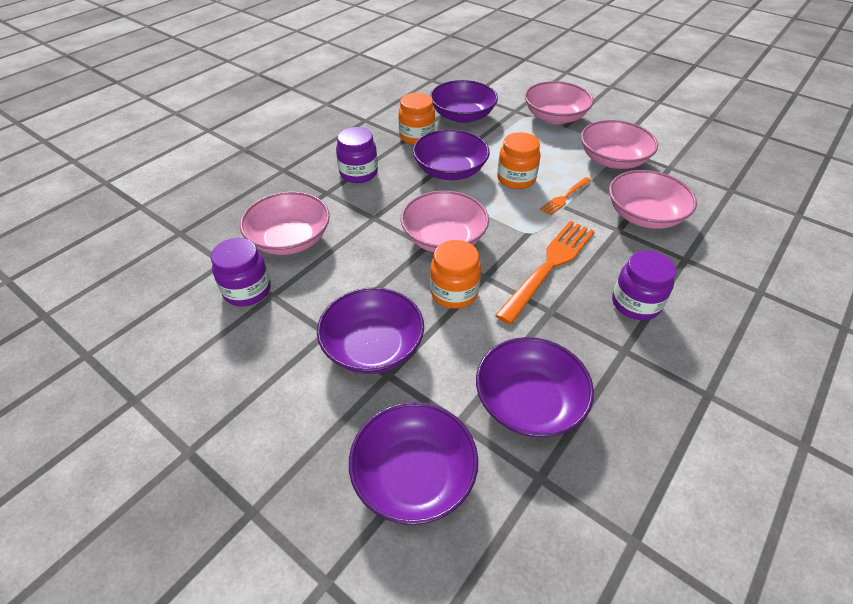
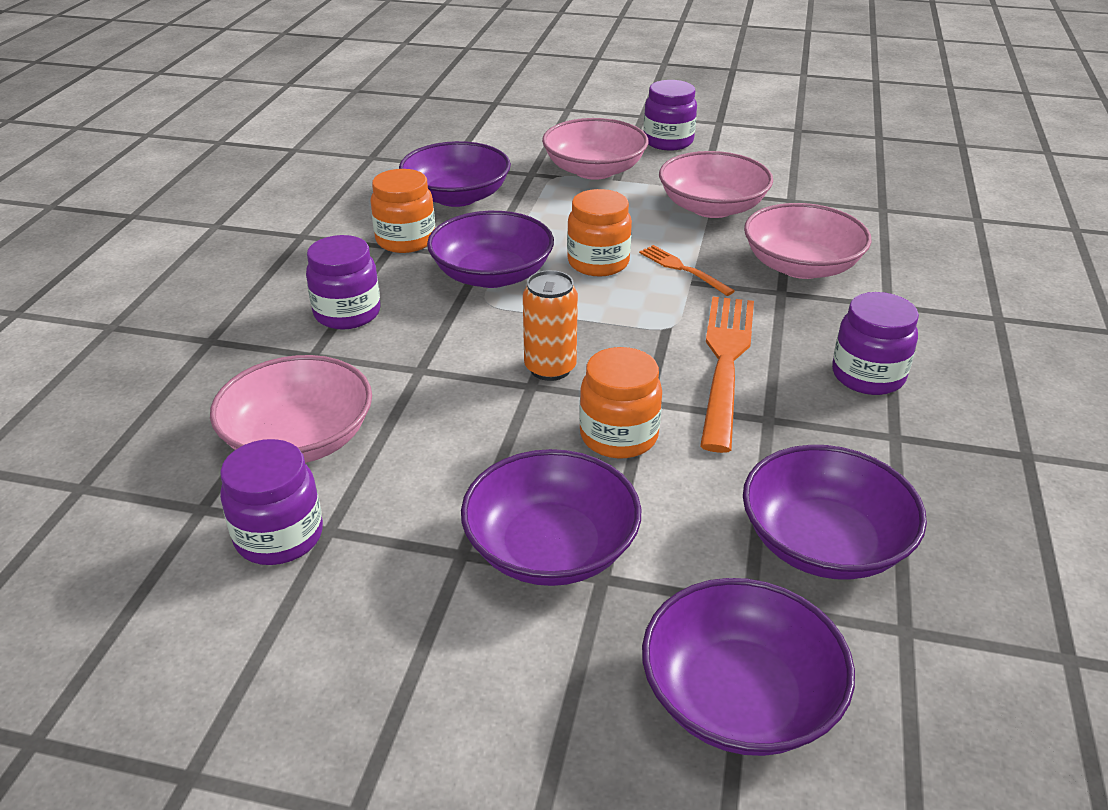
camera: 25 degrees left, 10 degrees down
pink bowl [400,191,489,253] -> orange can [523,270,578,381]
orange fork [540,177,591,216] -> orange fork turned 120 degrees clockwise [639,245,735,296]
none -> purple jar [643,80,697,151]

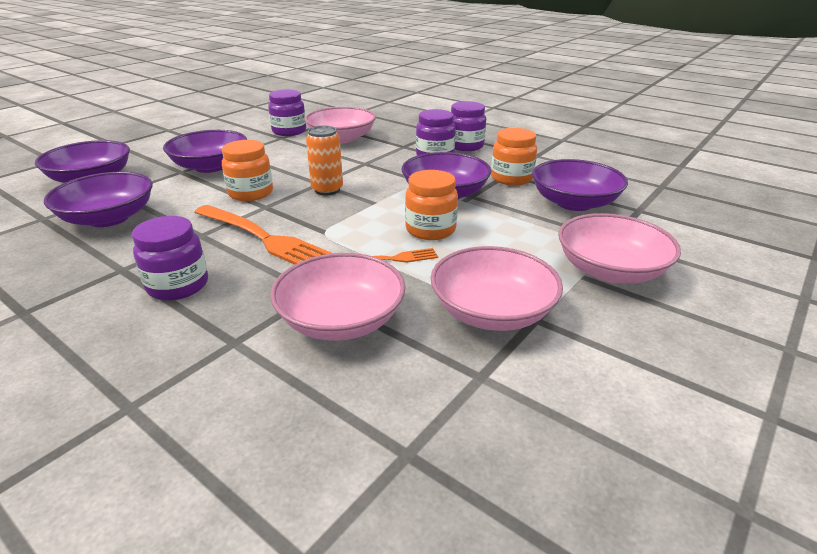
camera: 115 degrees right, 5 degrees down
purple jar [643,80,697,151] -> purple jar moved to [451,101,486,151]

